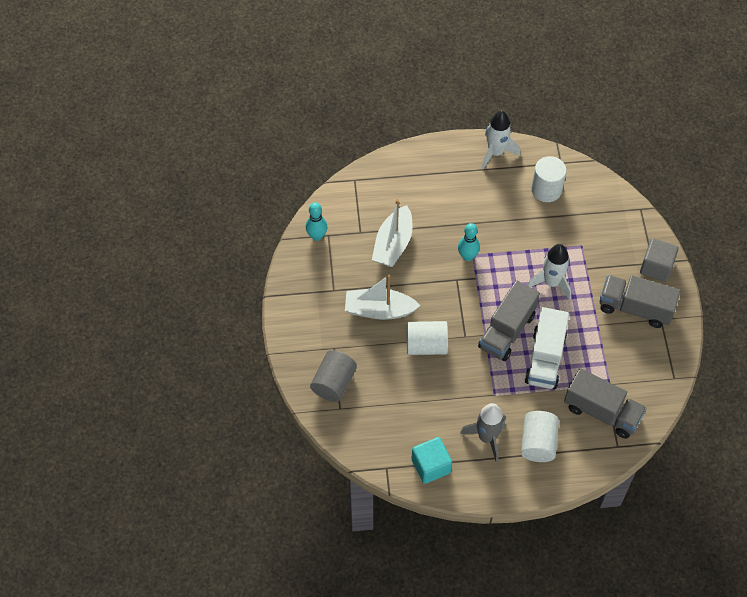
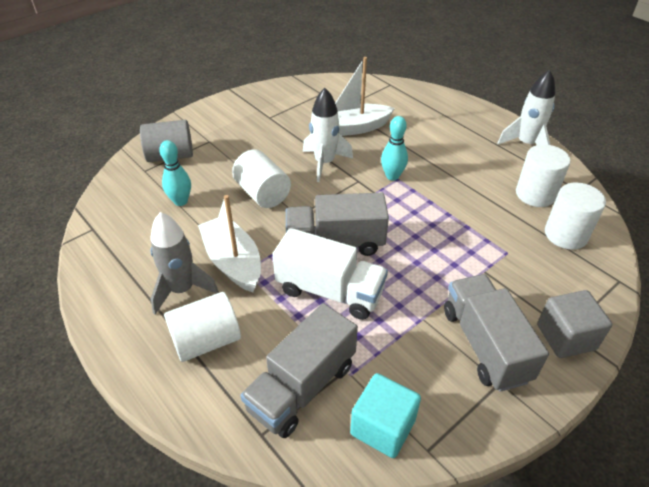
camera: 55 degrees right, 15 degrees down
turquoise bowling pin [306,203,327,241] -> turquoise bowling pin moved to [159,140,191,206]
white boat [345,275,420,320] -> white boat moved to [198,195,261,292]
turquoise cube [412,437,452,484] -> turquoise cube moved to [350,373,421,458]
white truck [525,307,569,389] -> white truck turned 135 degrees counterclockwise [272,228,388,320]
white rocket [527,244,571,300] -> white rocket moved to [303,88,353,182]
grey truck [564,368,647,439] -> grey truck turned 45 degrees clockwise [240,303,358,438]
none -> white cylinder [545,182,606,250]

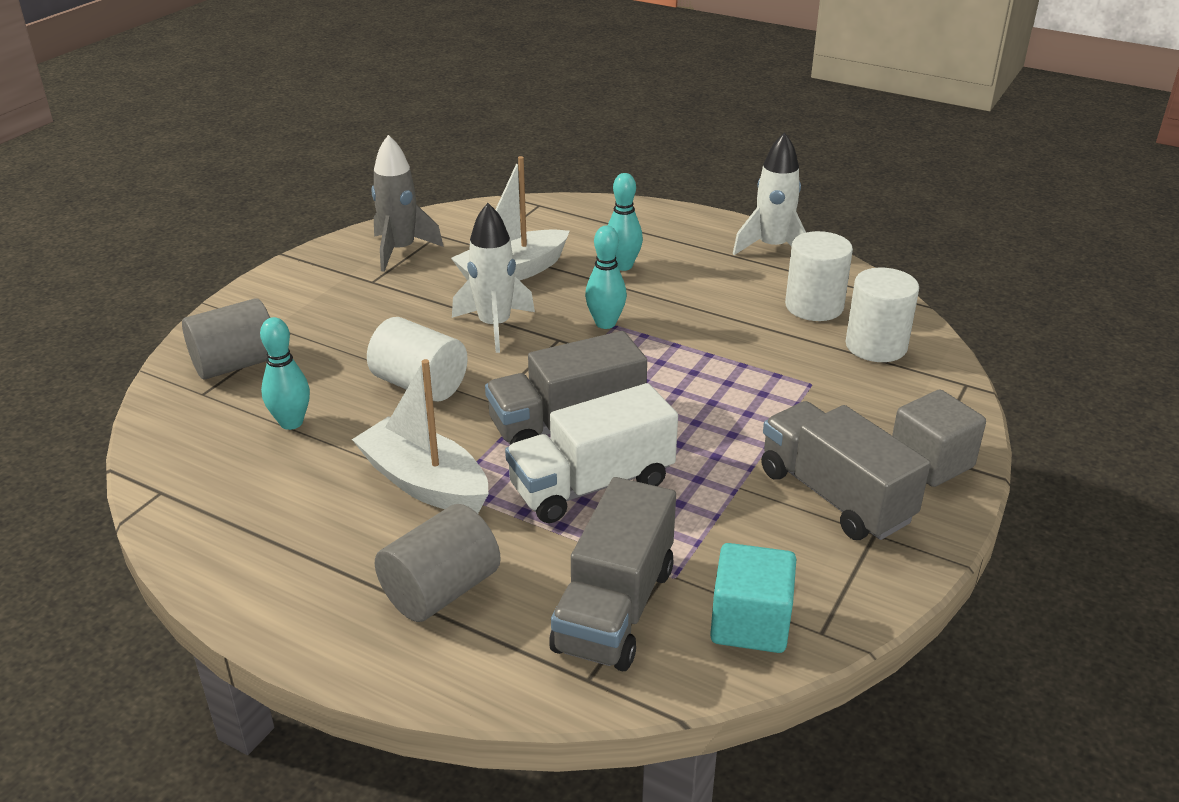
camera: 20 degrees left, 10 degrees down
grey rocket [150,212,219,314] -> grey rocket moved to [372,135,444,272]
white cylinder [164,292,241,362] -> grey cylinder [375,504,501,622]
white truck [272,228,388,320] -> white truck turned 150 degrees clockwise [505,383,678,523]
none -> turquoise bowling pin [607,173,643,271]

